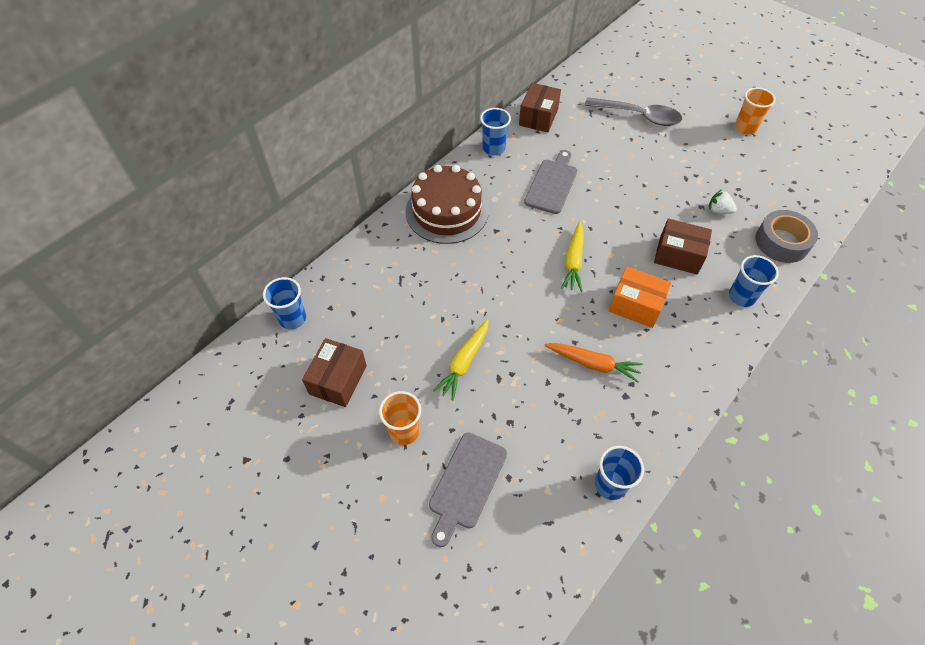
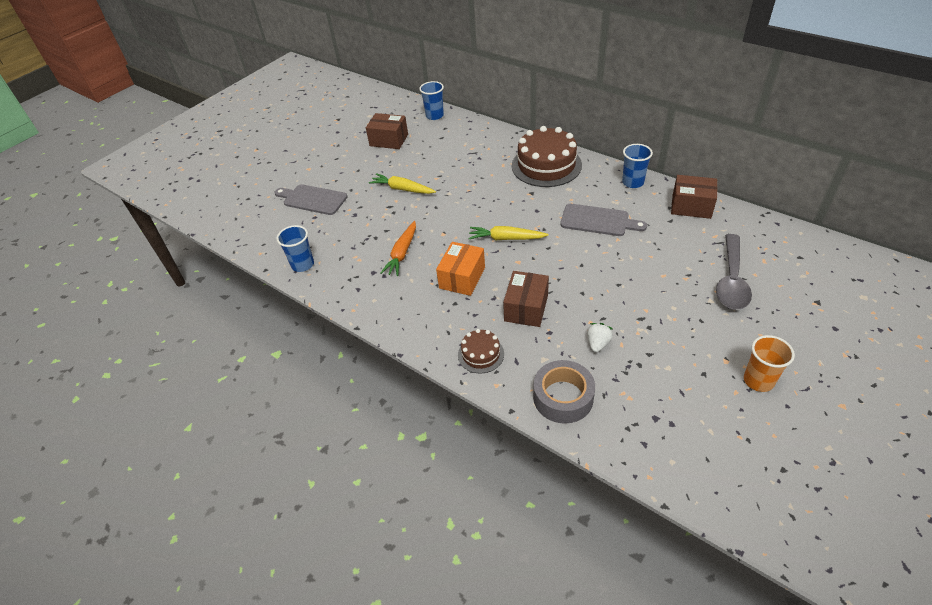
camera: 90 degrees right, 10 degrees down
orange cup [379,391,421,445] -> none
blue cup [729,255,779,307] -> brown cake [458,329,504,373]

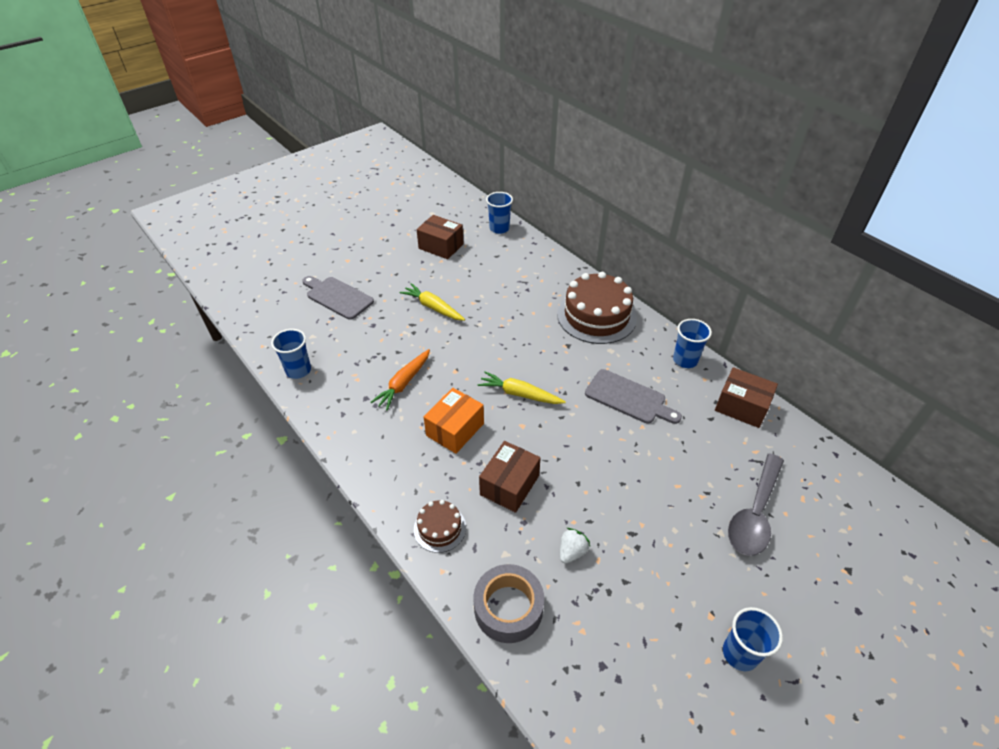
camera: 10 degrees right, 0 degrees up
orange cup [744,335,795,392] -> blue cup [723,607,783,671]

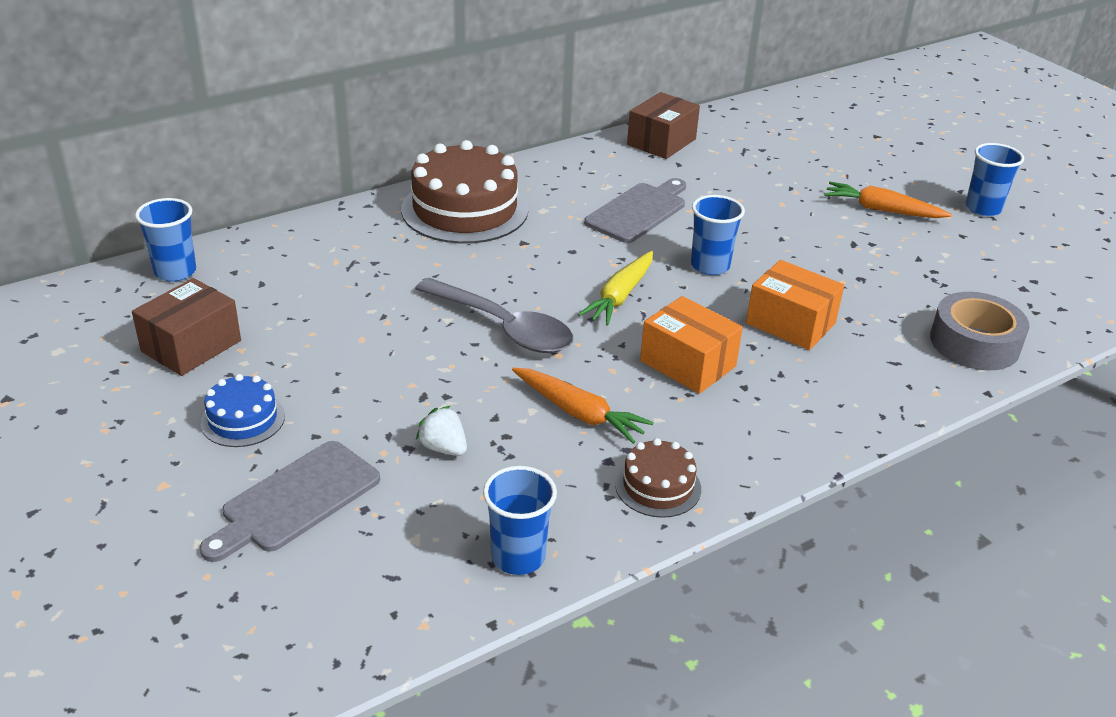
camera: 85 degrees left, 10 degrees down
yellow carrot [400,283,465,321] -> none
brown cake [414,500,466,553] -> brown cake moved to [615,438,701,518]
brown box [479,441,541,513] -> orange box [746,260,844,350]
white strawberry [560,528,590,564] -> white strawberry moved to [416,406,467,456]
blue cup [673,319,712,368] -> blue cup moved to [691,195,745,275]
grey spoon [728,453,784,556] -> grey spoon moved to [415,278,573,353]
none -> blue cake [200,374,285,447]
none -> orange carrot [824,182,952,218]

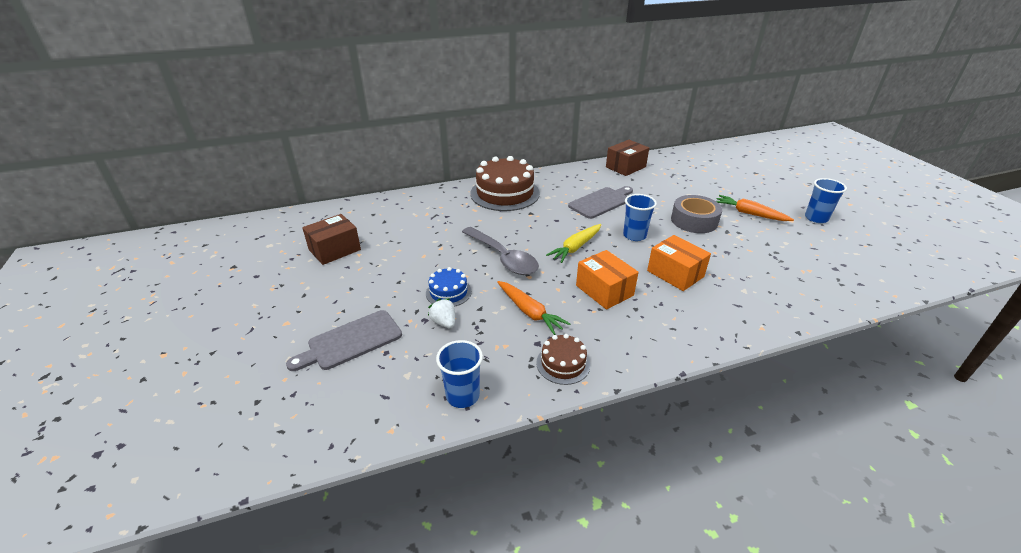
camera: 15 degrees right, 0 degrees up
blue cup [135,198,196,282] -> none
blue cake [200,374,285,447] -> blue cake moved to [426,267,472,307]
grey tape [930,292,1029,370] -> grey tape moved to [671,195,722,233]

